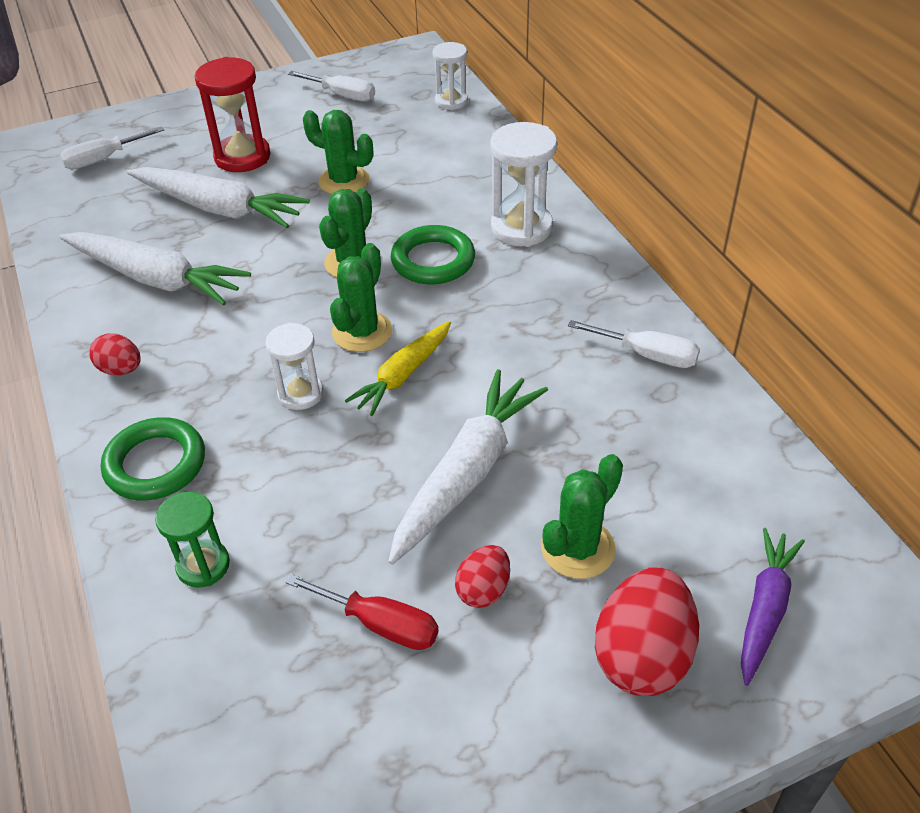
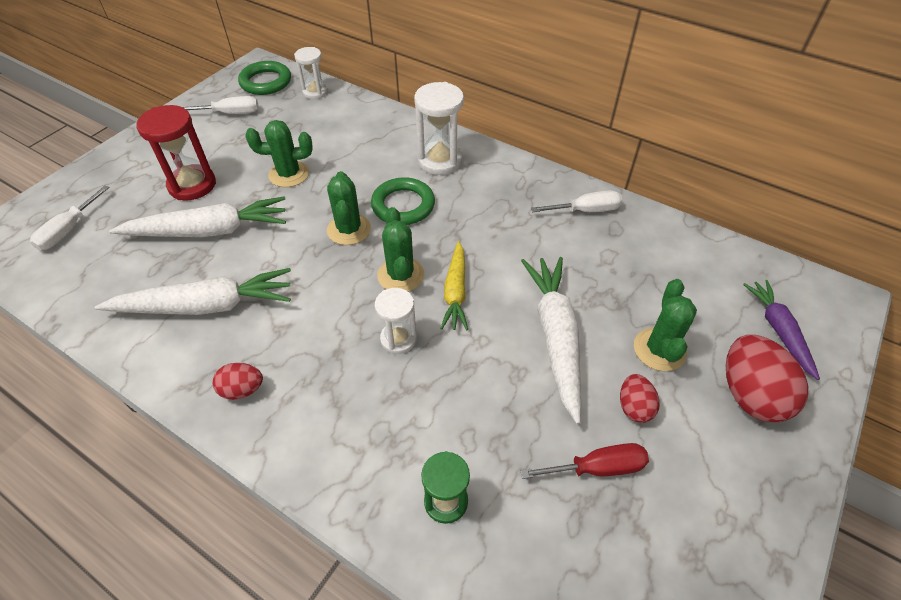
camera: 35 degrees left, 5 degrees up
green ring [101,417,205,501] -> green ring moved to [238,61,291,95]

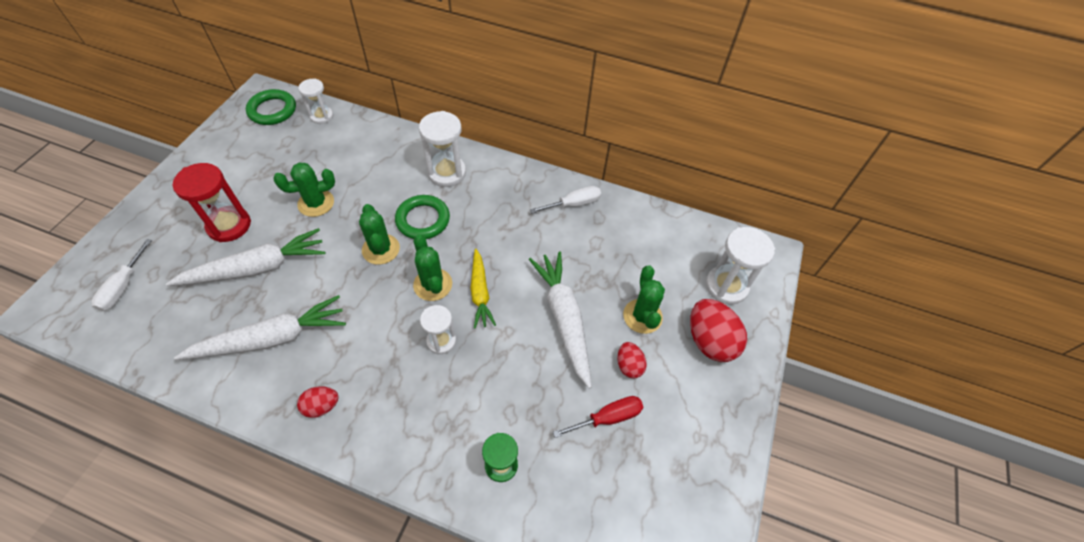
camera: 15 degrees left, 5 degrees up
white screwdriver [183,96,259,114] -> none
purple carrot [743,280,820,380] -> white hourglass [706,227,775,304]

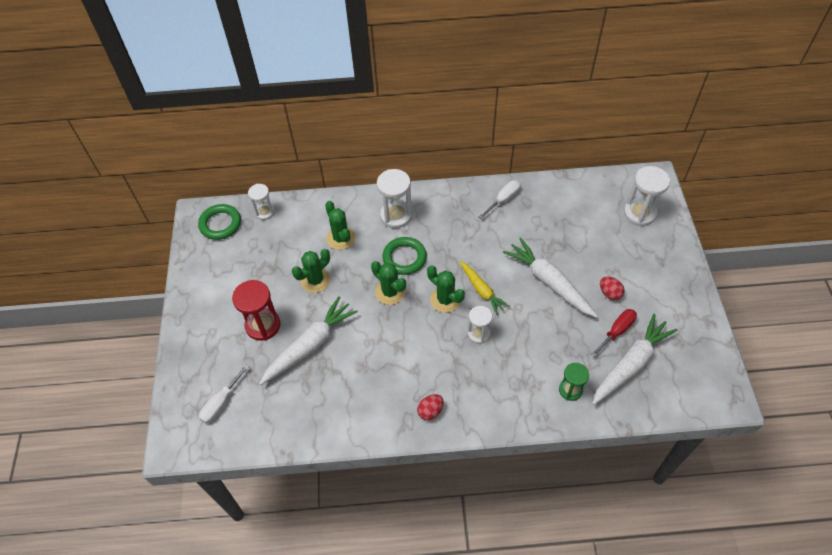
camera: 20 degrees left, 0 degrees up
white screwdriver [91,239,152,311] -> white screwdriver turned 45 degrees clockwise [199,364,249,424]
white carrot [174,295,346,360] -> white carrot moved to [592,314,678,405]
green cactus [623,265,665,334] -> green cactus moved to [325,201,355,250]
red egg [690,299,747,362] -> none

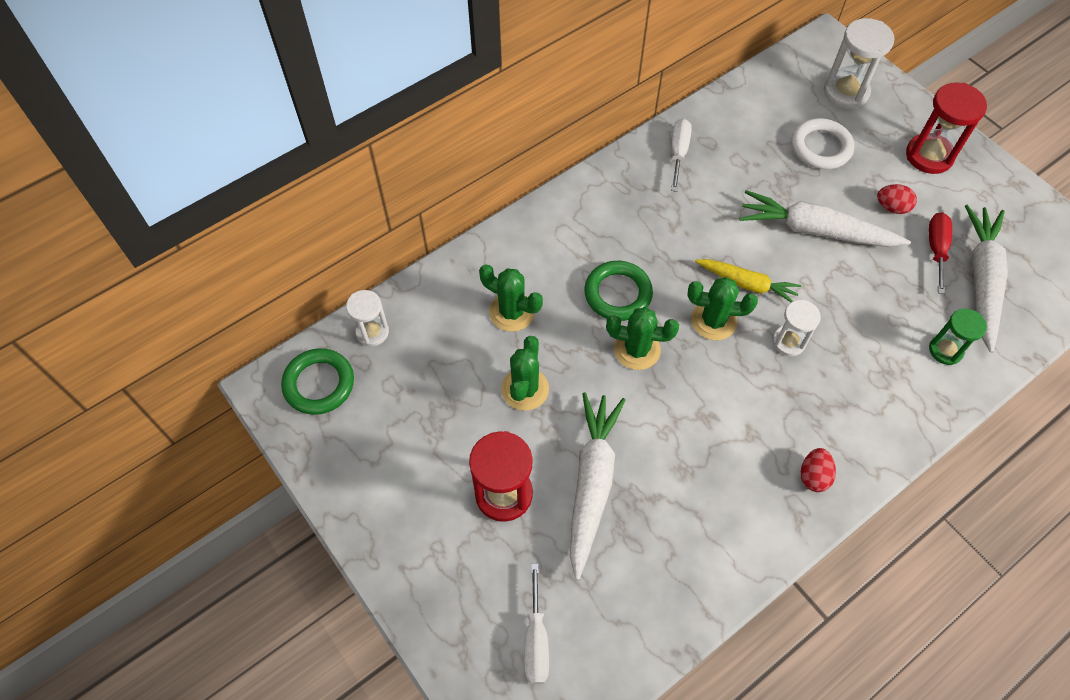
camera: 35 degrees left, 5 degrees up
white hourglass [377,169,412,228] -> none
none -> white ring [791,118,854,169]
none -> red hourglass [906,83,987,174]

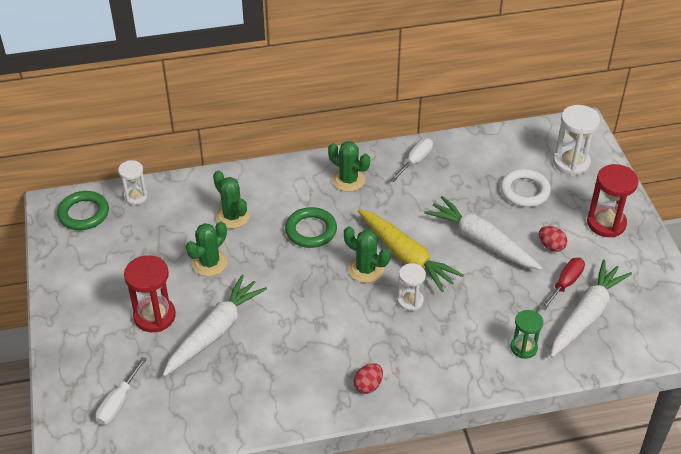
camera: 25 degrees right, 15 degrees down
green cactus [606,307,679,370] -> green cactus moved to [328,141,370,192]
yellow carrot [695,259,801,302] -> yellow carrot [358,209,464,292], size x1.61

